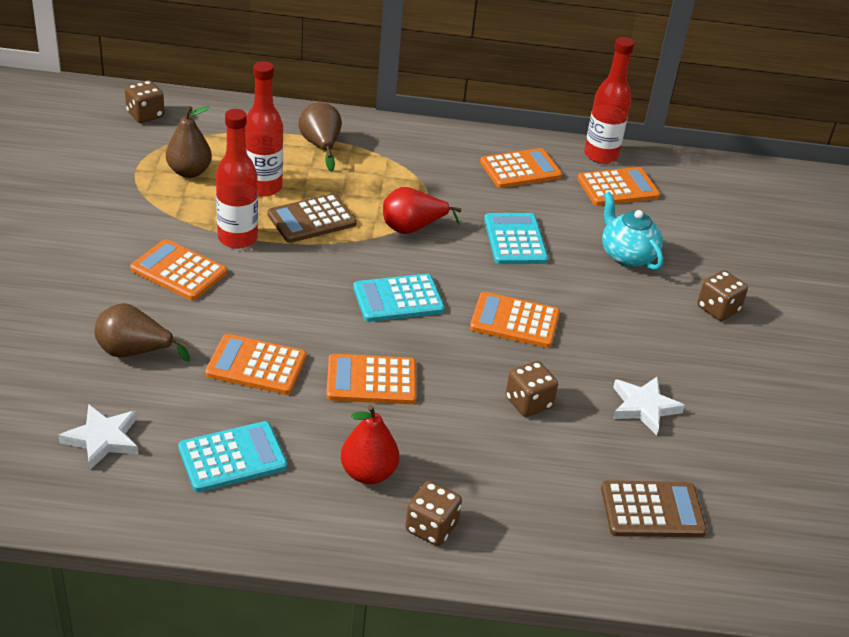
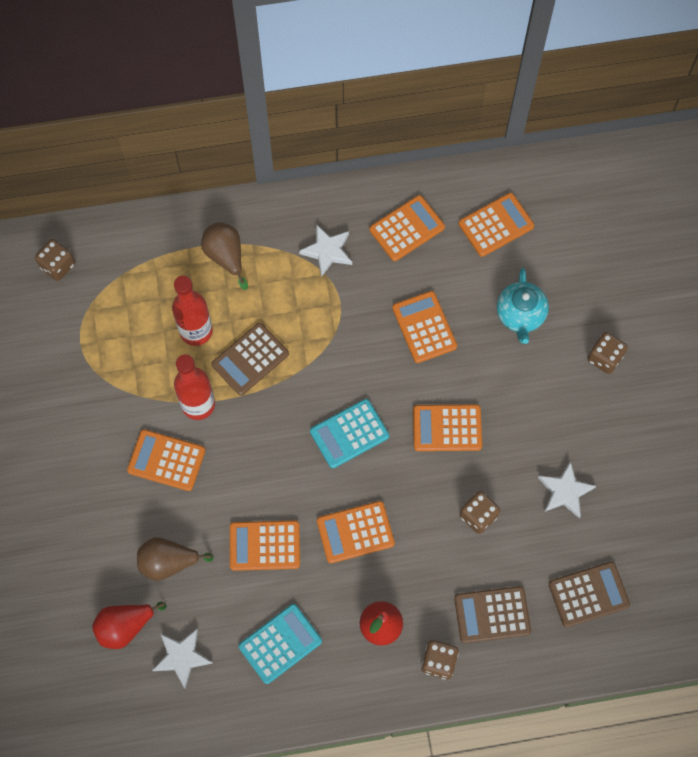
camera: 10 degrees left, 30 degrees up
brown pear [166,106,212,178] -> none
red pear [383,187,462,234] -> red pear moved to [92,602,167,649]
turquoise calculator [484,213,548,264] -> orange calculator [392,291,457,363]
red bottle [584,37,634,164] -> none
turquoise teapot [602,192,663,270] -> turquoise teapot turned 135 degrees counterclockwise [497,268,549,344]
none -> white star [299,224,352,277]
none -> brown calculator [454,586,531,643]

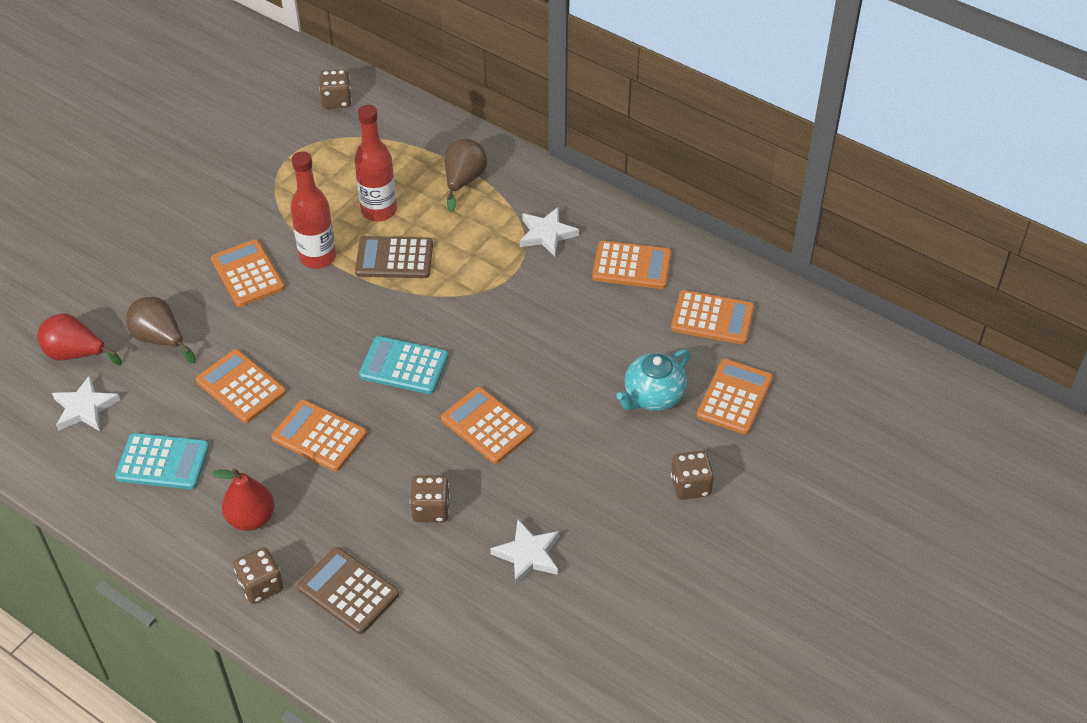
camera: 45 degrees right, 20 degrees down
orange calculator [392,291,457,363] -> orange calculator moved to [697,359,773,434]
brown calculator [549,562,630,628] -> none

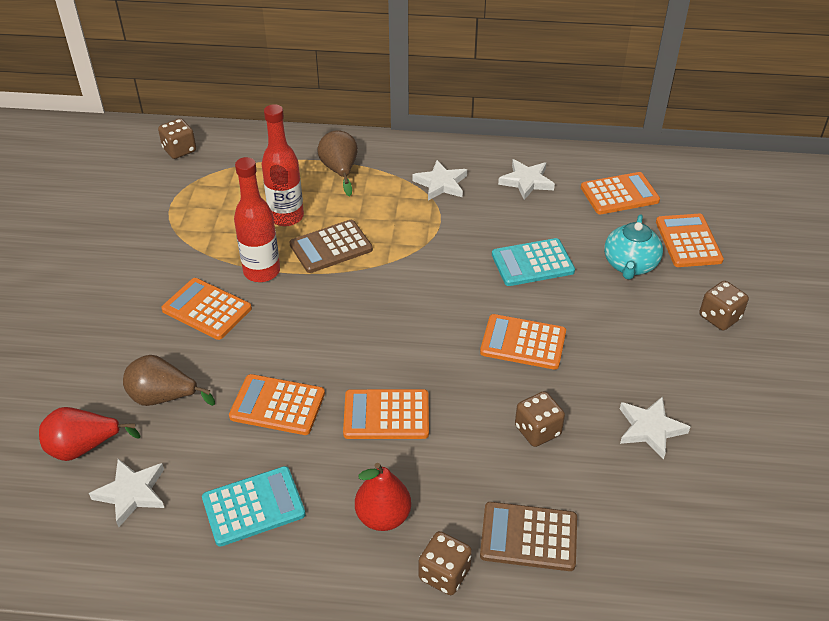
camera: 30 degrees left, 5 degrees down
turquoise calculator [359,336,448,394] -> turquoise calculator moved to [492,238,575,286]
orange calculator [592,241,672,289] -> white star [498,159,555,200]

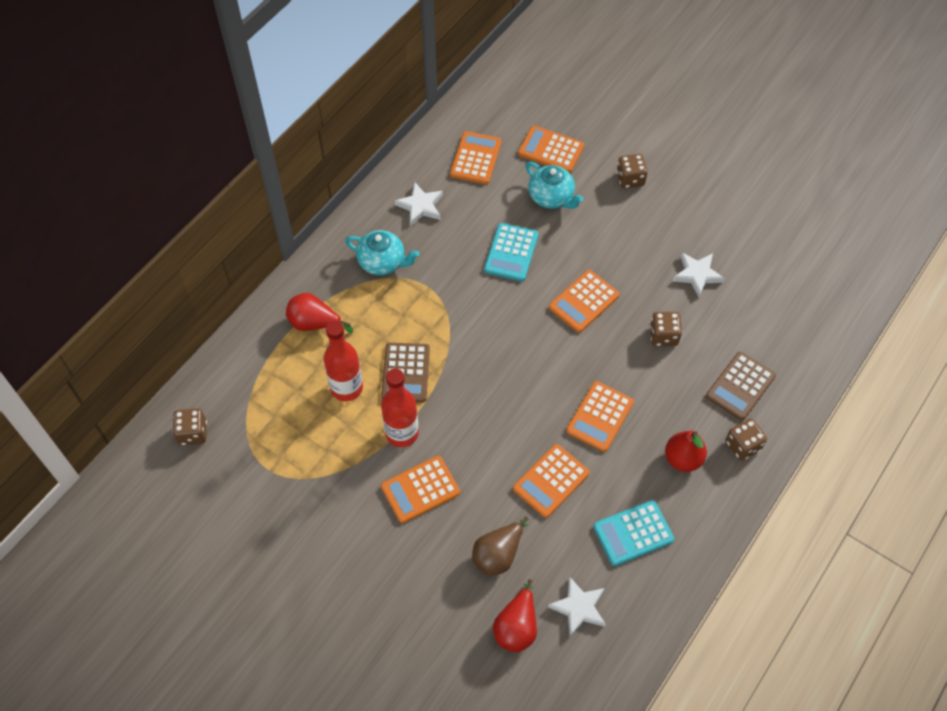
camera: 60 degrees left, 15 degrees up
turquoise calculator [202,466,306,547] -> turquoise calculator turned 120 degrees counterclockwise [593,500,674,566]
brown pear [317,130,358,196] -> red pear [286,293,353,333]
white star [413,160,467,201] -> turquoise teapot [345,230,419,275]

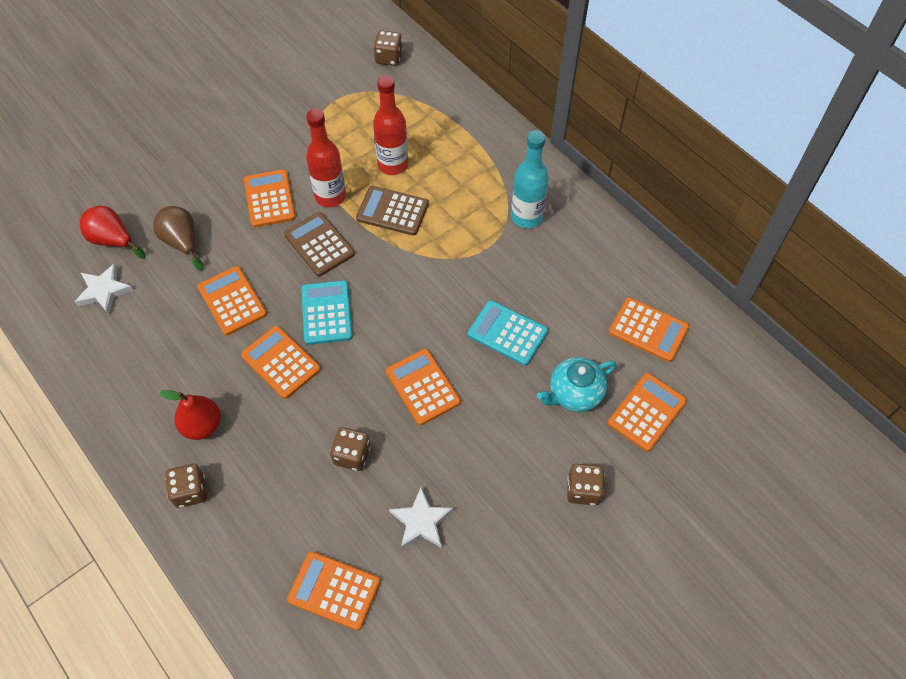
camera: 105 degrees right, 0 degrees up
red pear [286,293,353,333] -> none
turquoise teapot [345,230,419,275] -> turquoise bottle [511,130,549,228]
white star [395,182,443,225] -> none
turquoise calculator [593,500,674,566] -> turquoise calculator moved to [301,280,353,345]
brown calculator [706,352,776,420] -> brown calculator moved to [284,212,355,276]
none -> orange calculator [287,551,380,631]

